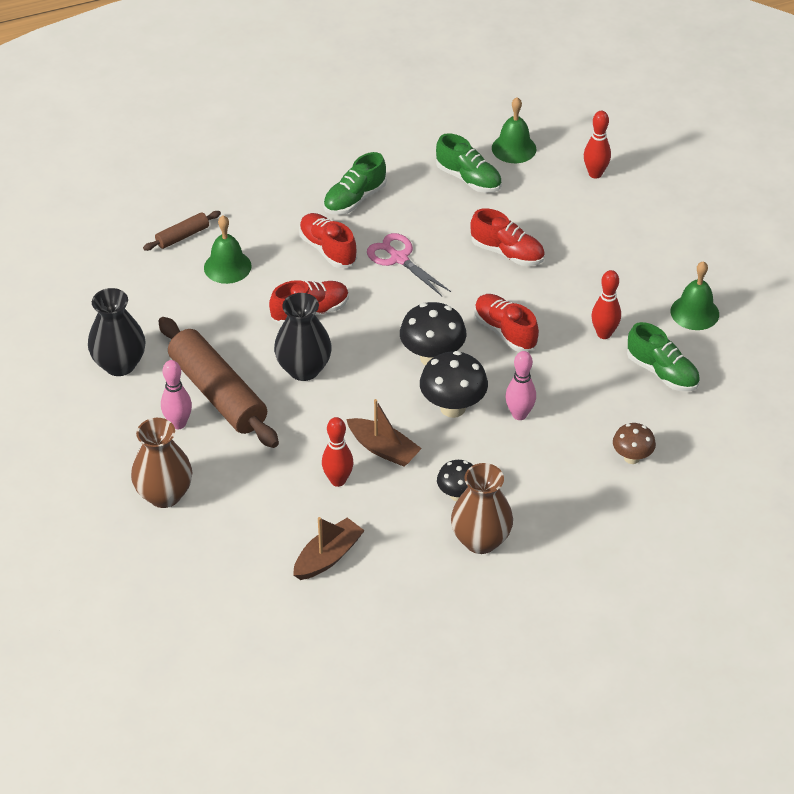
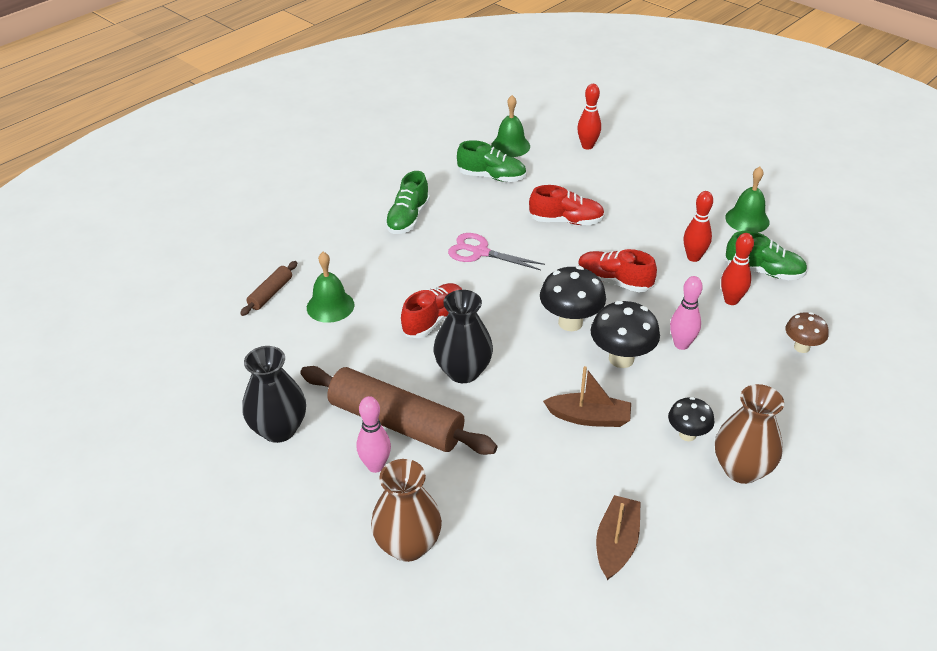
camera: 25 degrees left, 5 degrees down
red shoe [299,213,357,268] -> none
red bowling pin [322,417,353,487] -> red bowling pin moved to [721,233,754,305]

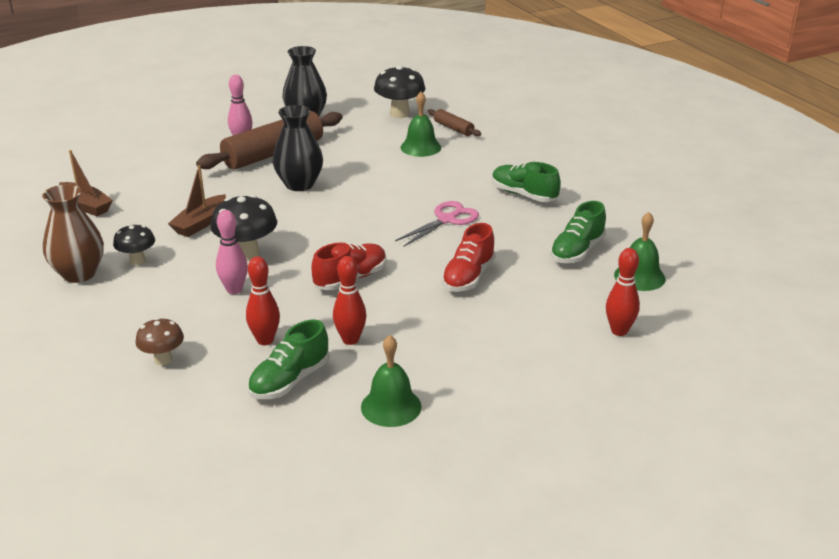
camera: 110 degrees right, 10 degrees down
brown vase [371,459,442,562] -> none
red shoe [401,283,462,338] -> none
black mushroom [540,266,606,331] -> black mushroom moved to [374,65,425,118]

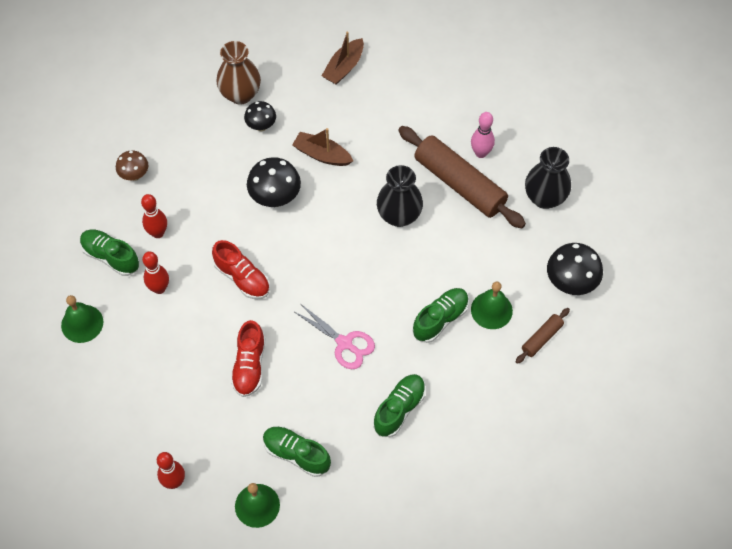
camera: 85 degrees right, 30 degrees up
pink bowling pin [216,210,248,294] -> none
red shoe [442,223,496,292] -> red shoe turned 105 degrees counterclockwise [231,320,265,397]
none -> green shoe [412,288,469,343]

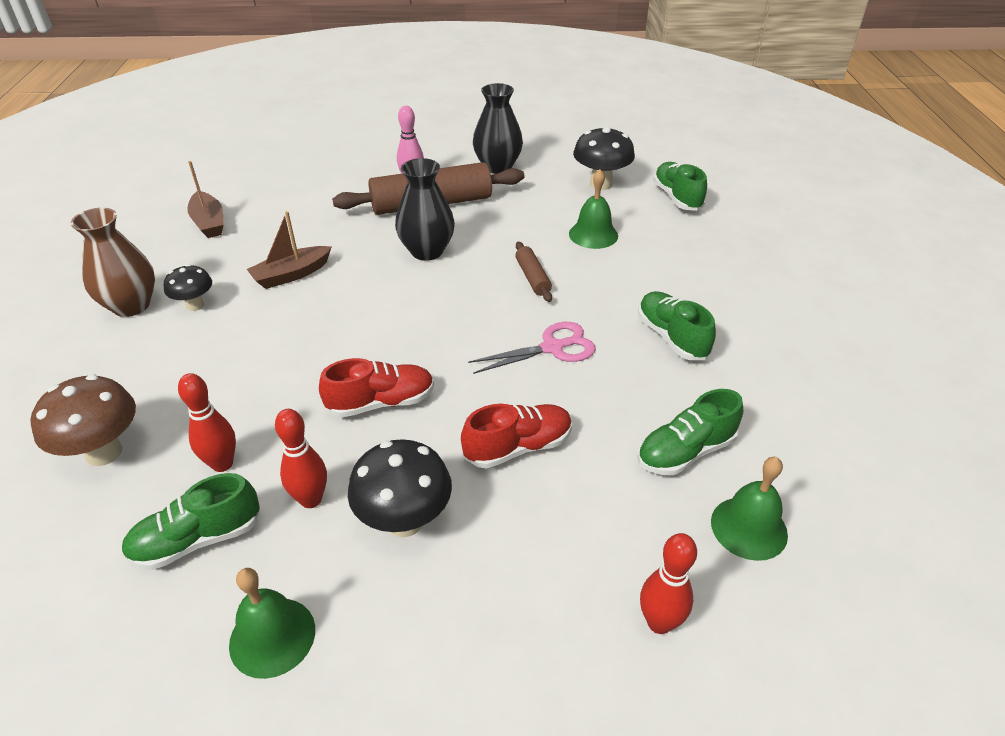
camera: 60 degrees left, 20 degrees down
brown mushroom [116,150,148,181] -> brown mushroom [31,374,136,466], size x1.62
red shoe [231,320,265,397] -> red shoe turned 60 degrees counterclockwise [461,404,572,468]
black mushroom [247,157,301,207] -> black mushroom moved to [348,439,452,537]
green shoe [412,288,469,343] -> green shoe moved to [653,162,707,211]
brown rolling pin [516,308,570,364] -> brown rolling pin moved to [515,242,552,302]

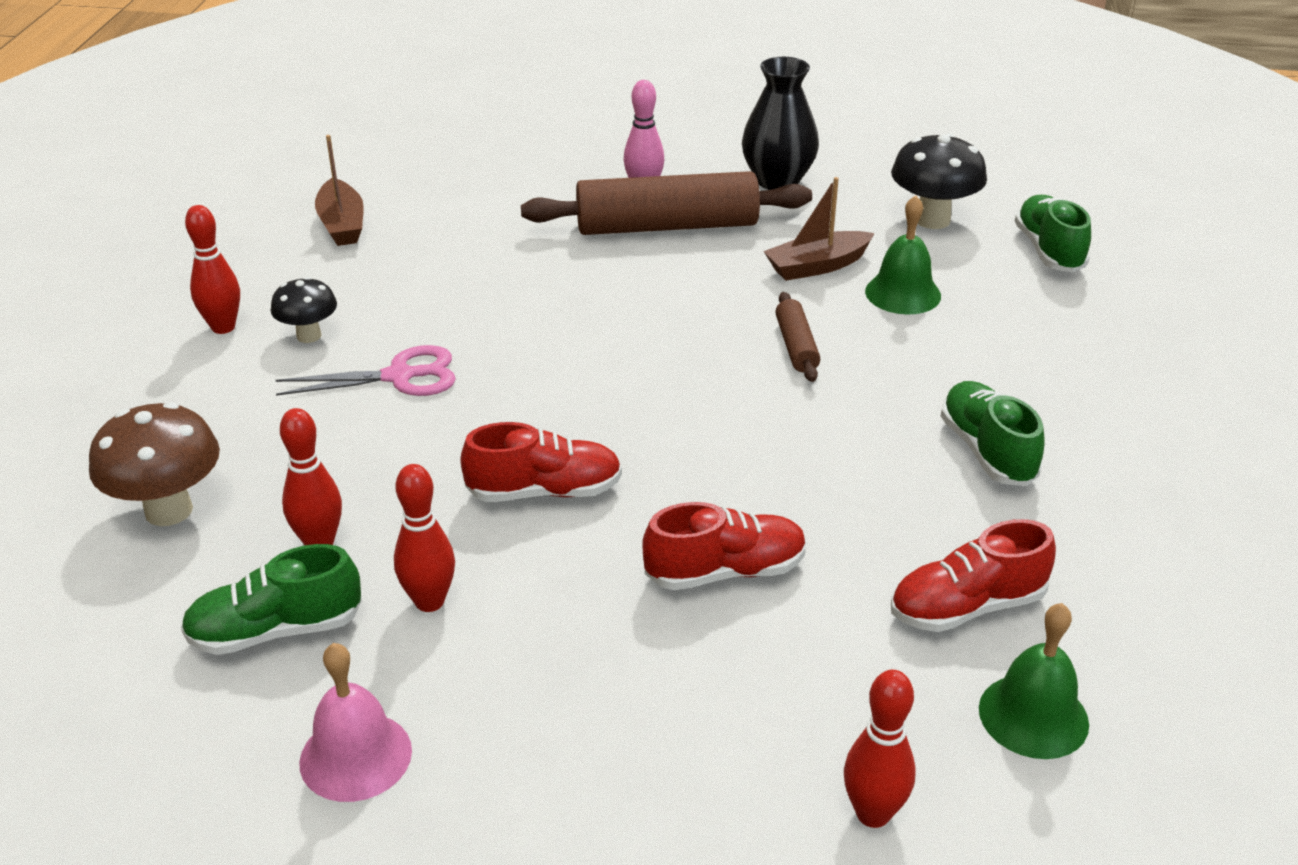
camera: 10 degrees right, 5 degrees down
brown vase [71,208,155,317] -> red bowling pin [185,205,240,334]
green bell [229,568,315,679] -> pink bell [299,643,412,802]
brown boat [247,211,331,289] -> brown boat moved to [764,177,875,281]
black mushroom [348,439,452,537] -> none
black vase [395,158,455,261] -> none
pink scissors [468,322,596,374] -> pink scissors moved to [276,345,456,396]
green shoe [637,389,743,475] -> red shoe [891,519,1056,632]

